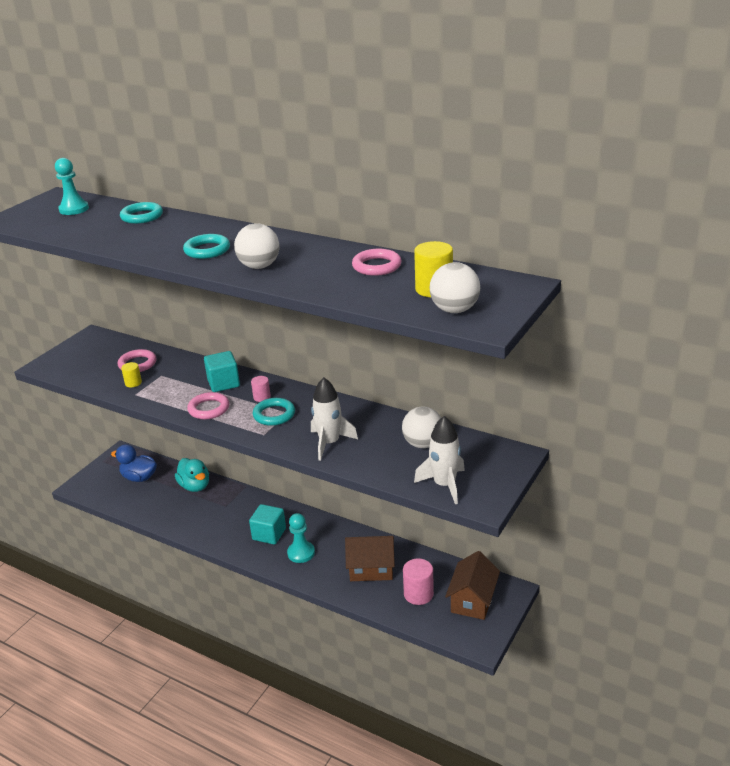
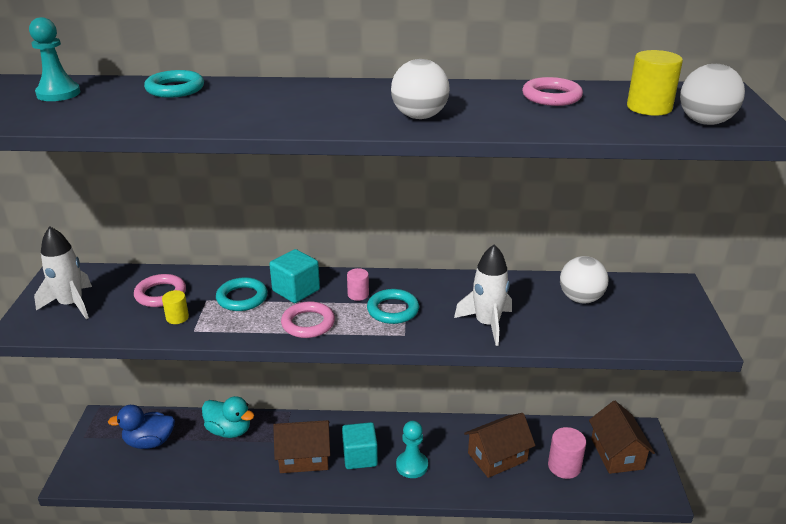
camera: 30 degrees left, 0 degrees up
turquoise ring [183,234,230,259] -> turquoise ring moved to [216,277,268,311]
white rocket [414,416,465,504] -> white rocket moved to [34,226,92,319]
none -> brown house [273,420,330,473]

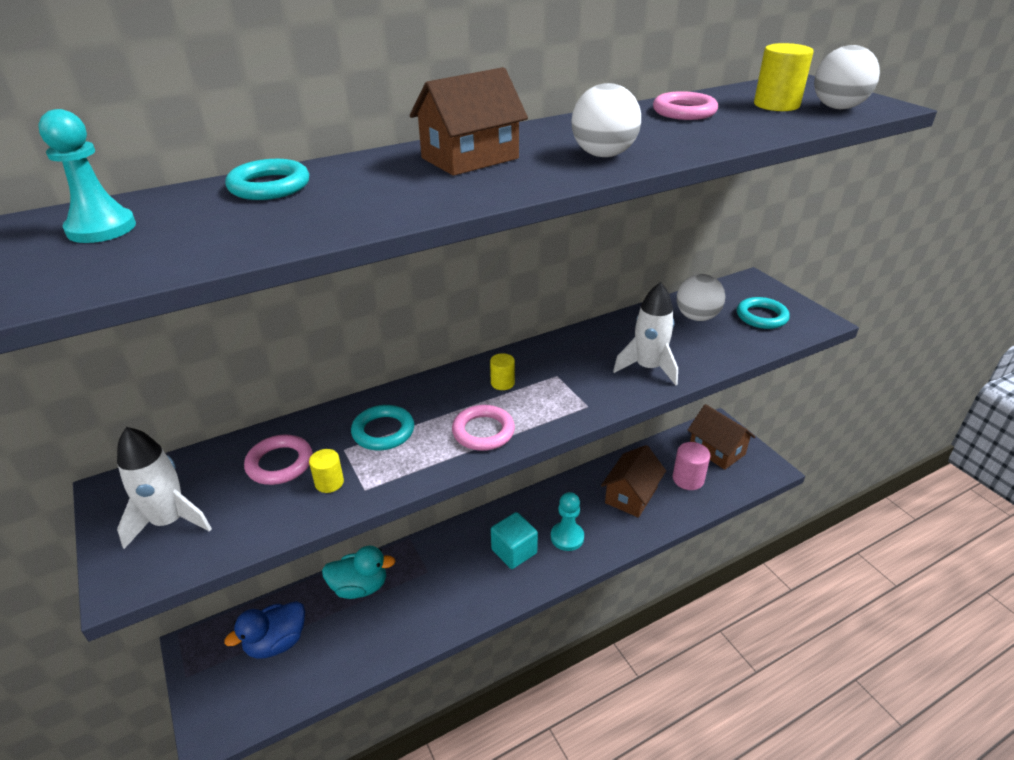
camera: 30 degrees left, 5 degrees up
turquoise cube [269,249,320,303] -> none
brown house [273,420,330,473] -> brown house moved to [410,67,528,176]
pink cylinder [347,268,369,301] -> yellow cylinder [490,353,515,390]
turquoise ring [367,289,419,324] -> turquoise ring moved to [737,297,790,329]

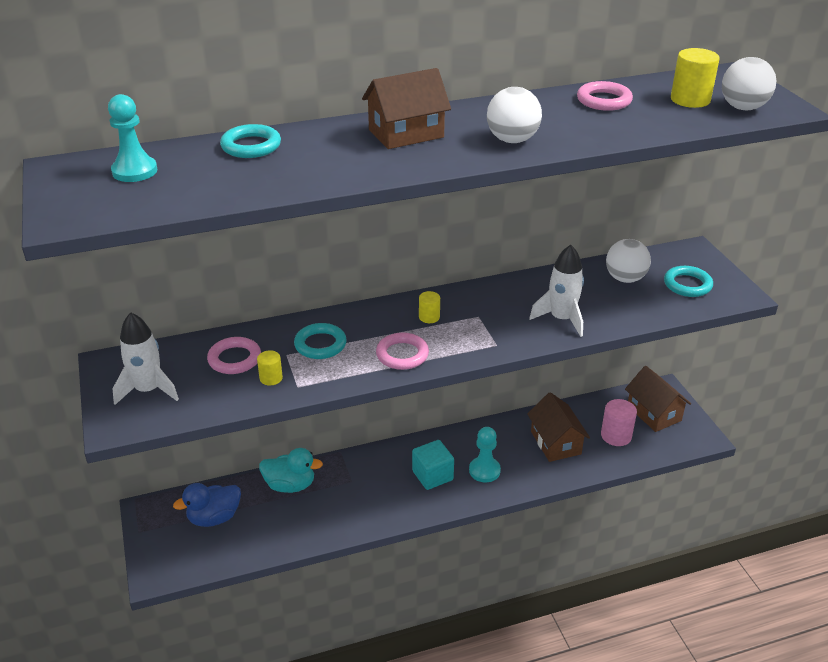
camera: 10 degrees right, 0 degrees up
brown house [601,445,666,518] -> brown house turned 60 degrees counterclockwise [527,392,590,462]

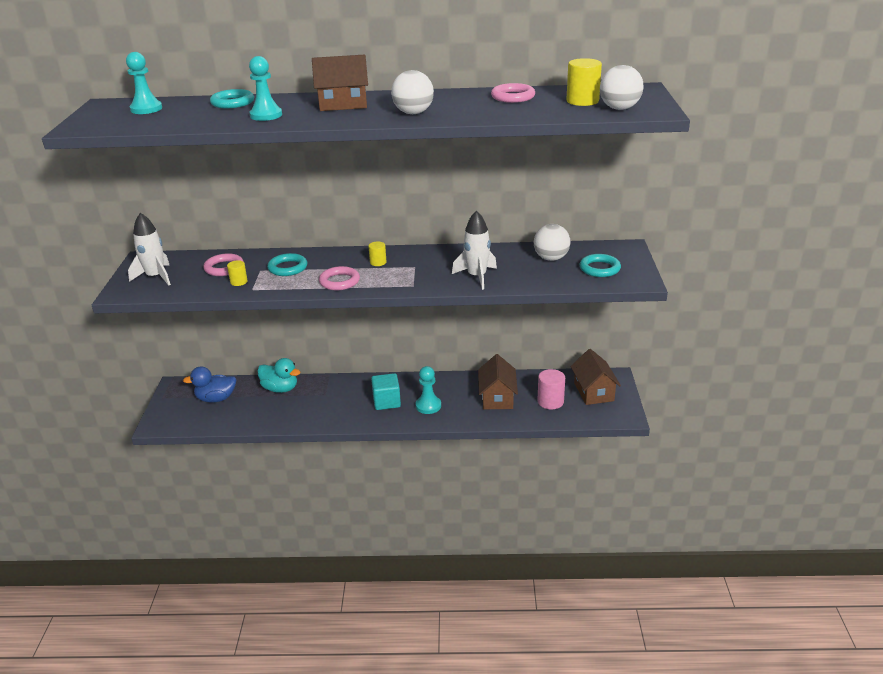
camera: 20 degrees right, 5 degrees down
none -> turquoise pawn [249,56,282,121]

